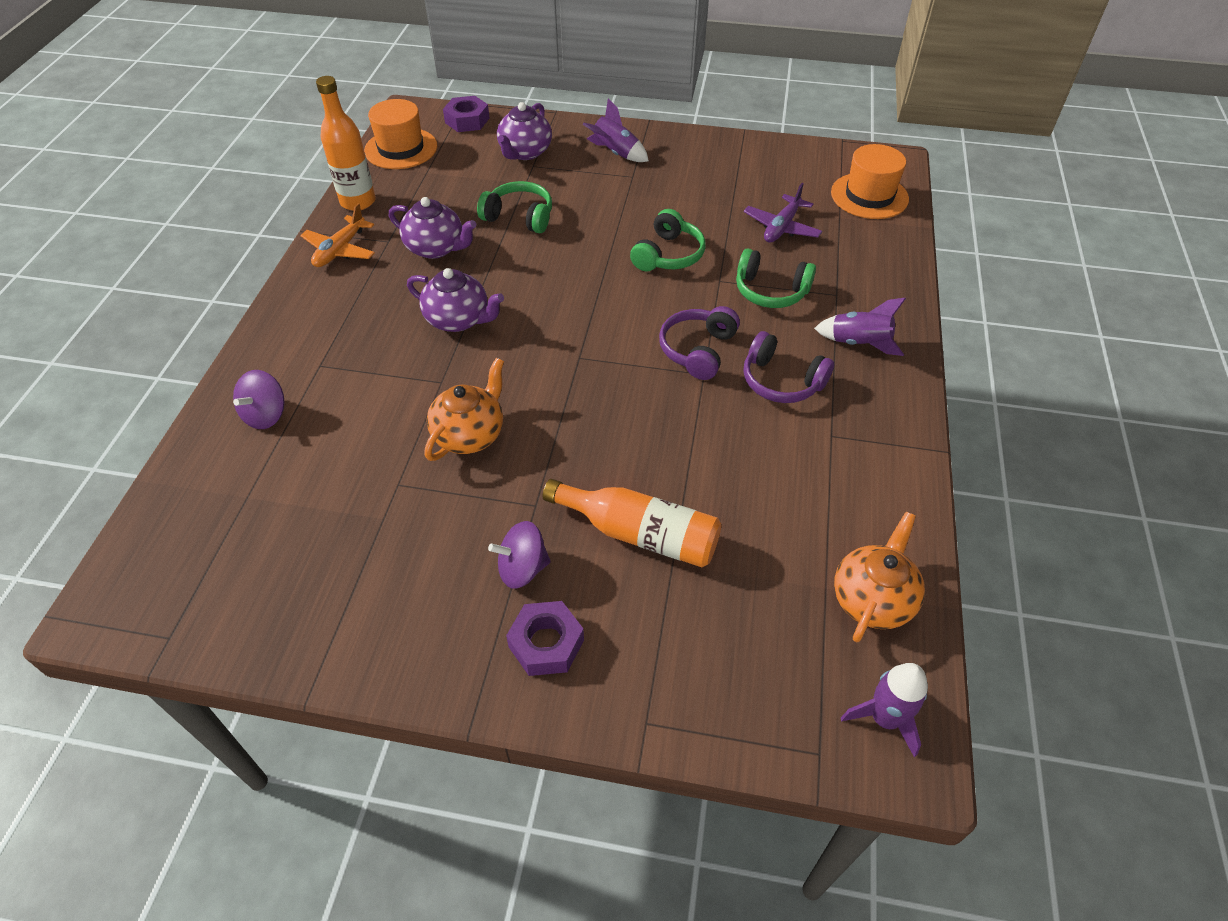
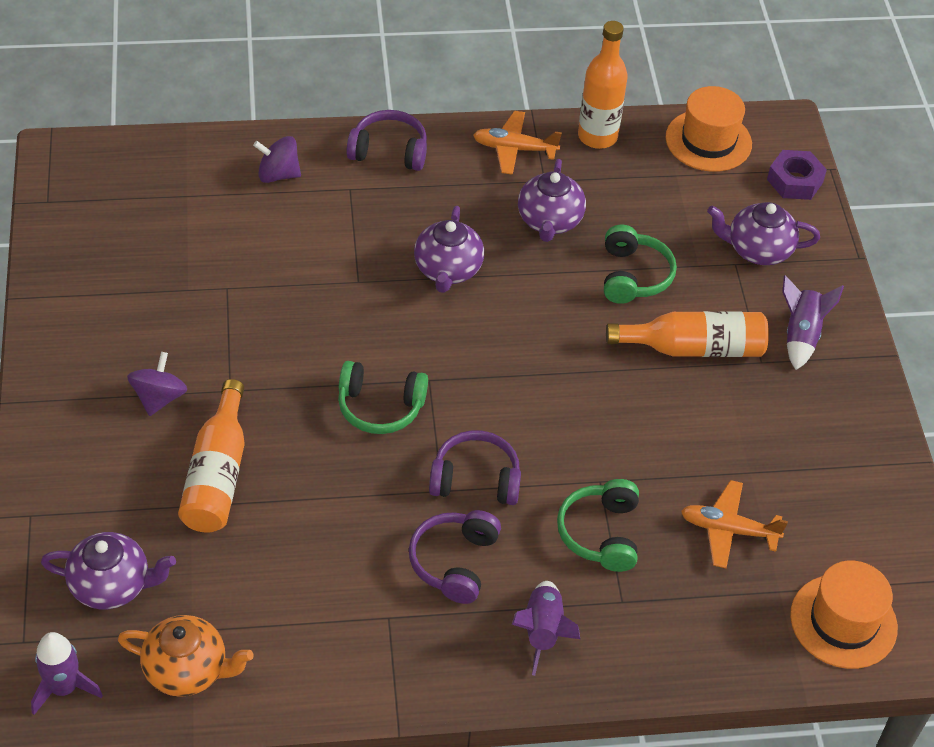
camera: 70 degrees right, 0 degrees up
orange teapot [425,358,504,461] -> none
purple spinning top [488,521,551,589] -> purple spinning top turned 45 degrees clockwise [127,352,187,416]
purple nut [506,601,584,676] -> none
green headphones [630,209,706,271] -> green headphones moved to [338,361,428,434]
purple plane [744,183,822,243] -> orange plane [681,480,788,568]
none -> purple teapot [41,532,176,609]
none -> purple headphones [346,110,427,171]
none -> orange bottle [606,311,769,357]

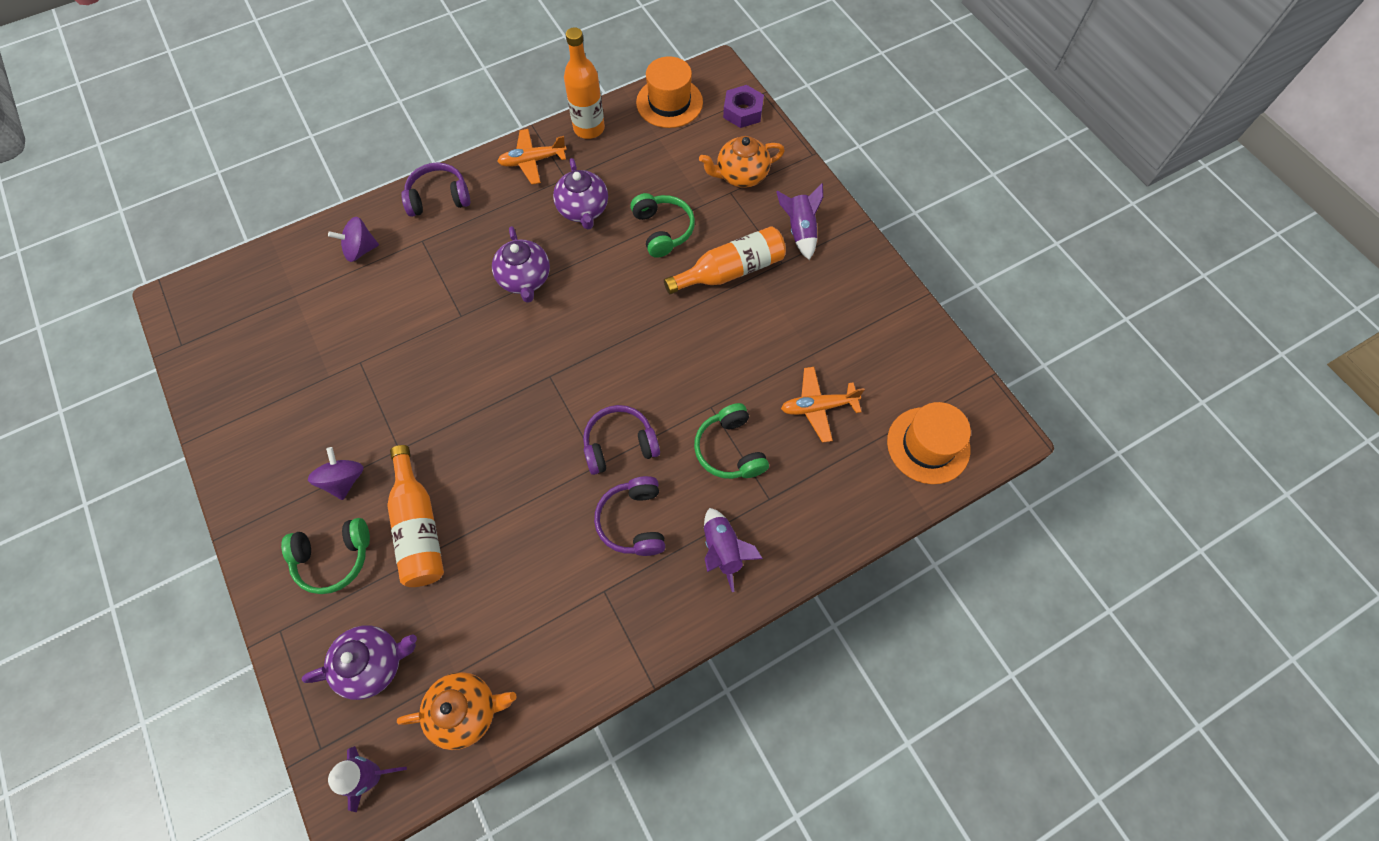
camera: 20 degrees left, 15 degrees up
green headphones [338,361,428,434] -> green headphones moved to [281,518,370,594]
purple teapot [707,202,820,265] -> orange teapot [699,136,785,188]

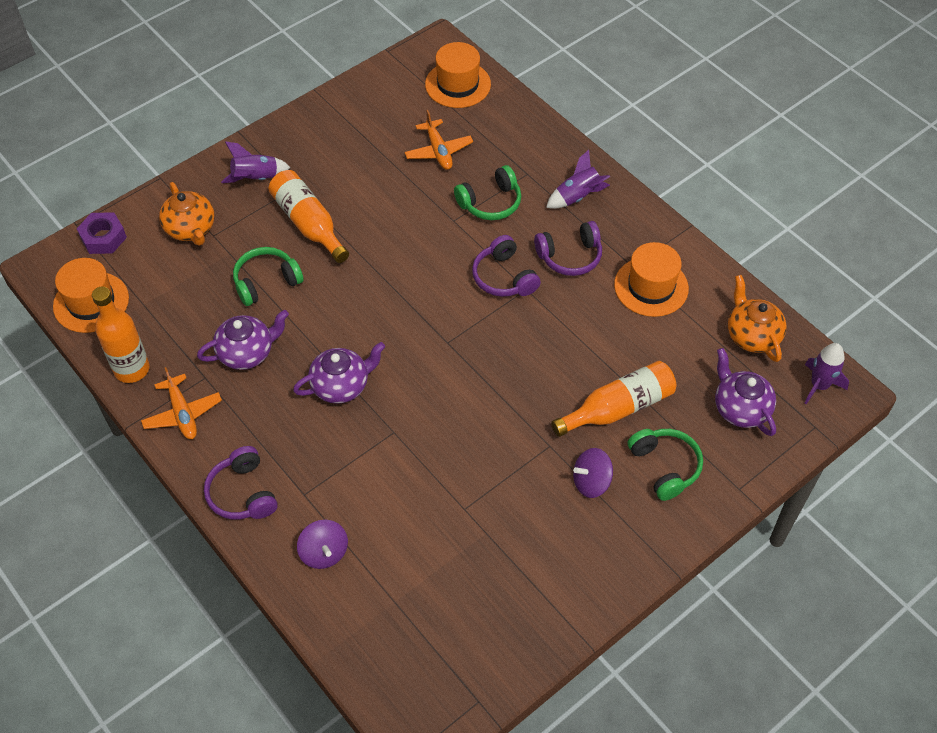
camera: 100 degrees left, 10 degrees down
none -> orange hat [614,242,689,317]

